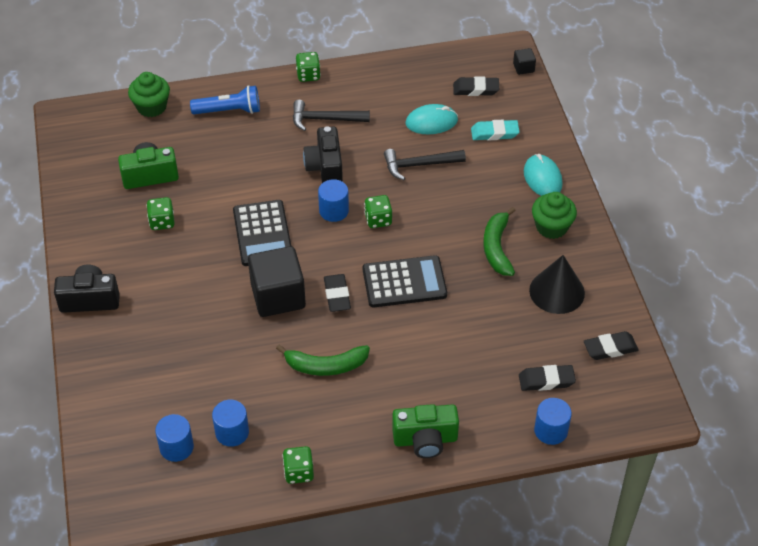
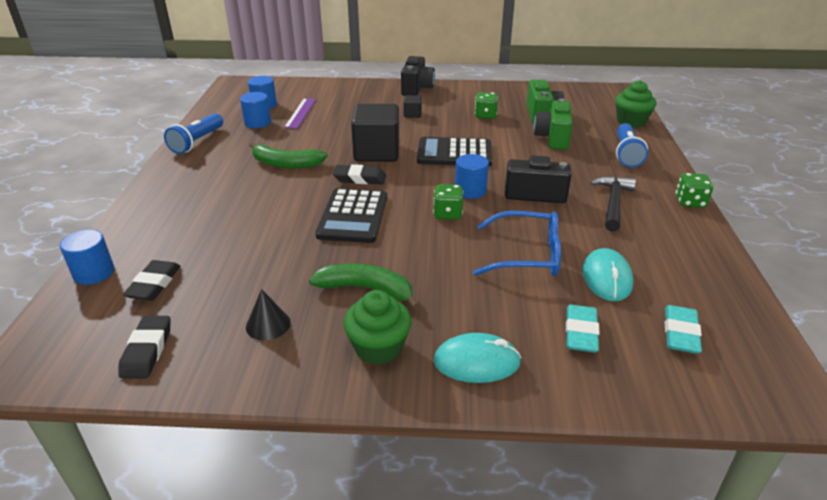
camera: 105 degrees right, 15 degrees down
green banana [276,345,370,376] -> green banana turned 90 degrees counterclockwise [250,142,328,169]
green dice [282,446,314,484] -> blue flashlight [164,113,223,154]
black hammer [384,149,466,180] -> blue glasses [473,211,561,276]
green camera [392,404,459,458] -> green camera moved to [534,98,573,150]
black eraser [453,76,499,96] -> turquoise eraser [665,305,702,354]
black cube [513,48,536,75] -> black cube moved to [404,95,422,118]
black cone [529,255,585,314] -> black cone [246,289,291,340], size x0.58
none -> purple ruler [284,98,316,129]

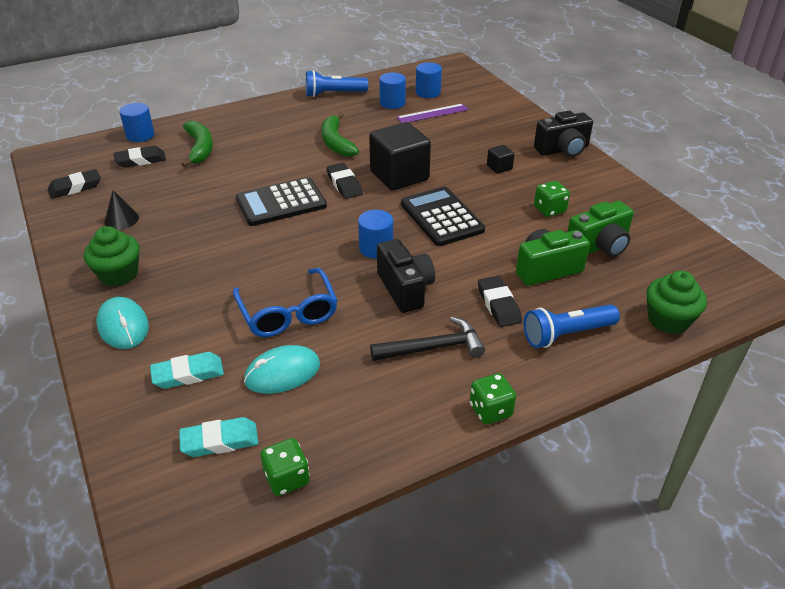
camera: 60 degrees right, 5 degrees up
green banana [309,263,420,309] -> green banana moved to [181,121,213,168]
green dice [433,184,463,220] -> green dice moved to [261,438,310,496]
none -> black eraser [478,276,522,327]

